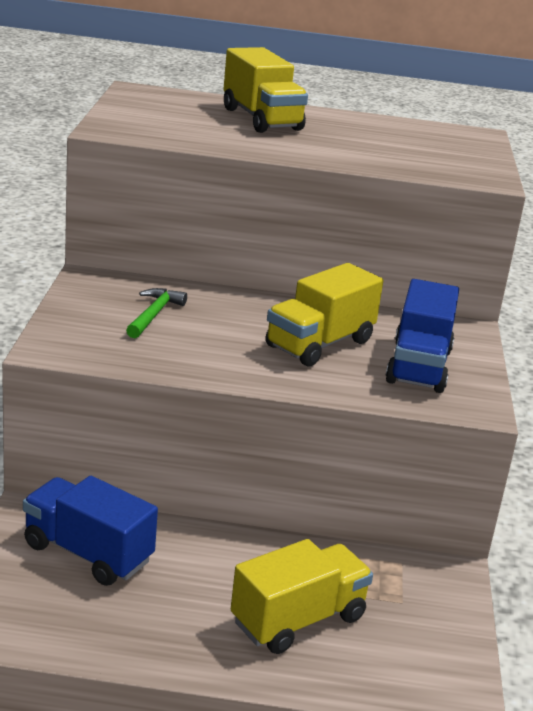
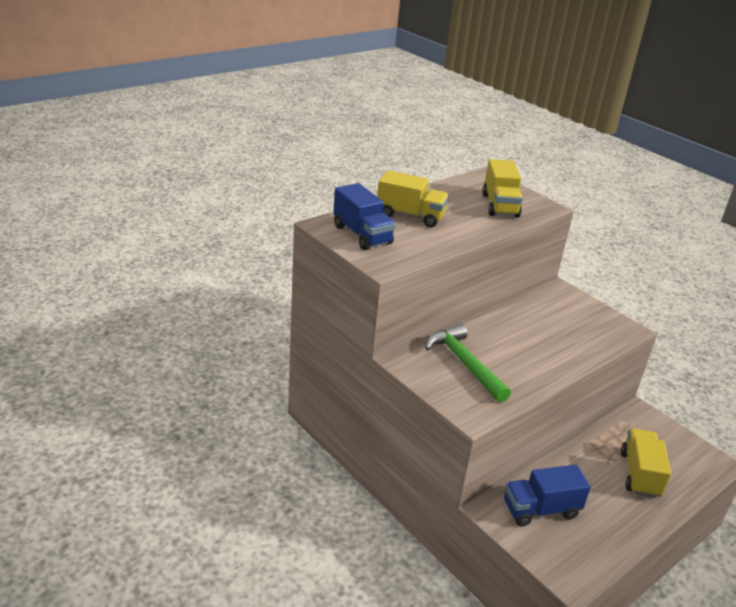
camera: 45 degrees left, 5 degrees up
green hammer [126,288,187,338] -> green hammer [425,324,511,402], size x1.82
yellow truck [265,263,383,367] -> yellow truck moved to [482,159,523,218]
blue truck [386,279,459,393] -> blue truck moved to [333,183,396,250]

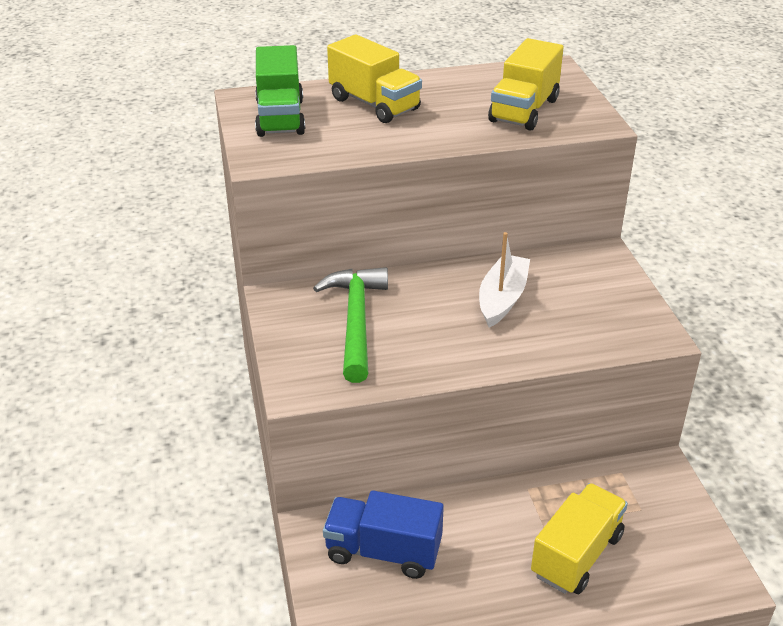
camera: 30 degrees right, 5 degrees up
blue truck [333,183,396,250] -> green truck [255,45,305,137]
none -> white boat [479,232,530,328]

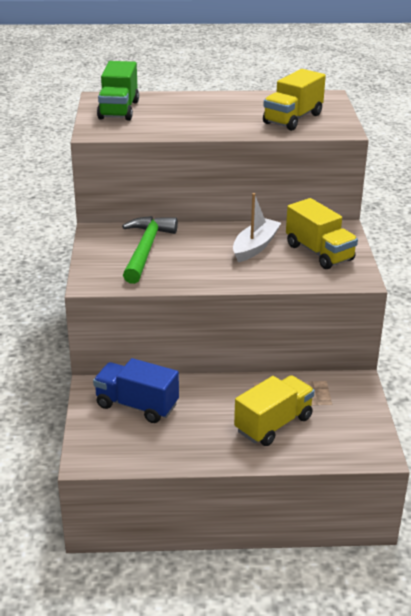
camera: 10 degrees right, 5 degrees down
yellow truck [327,35,422,123] -> yellow truck moved to [286,198,358,269]

